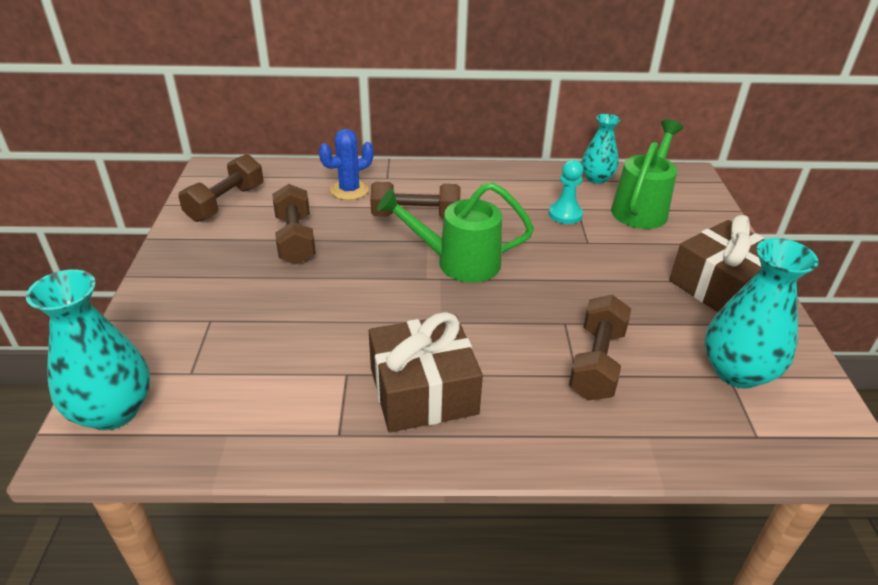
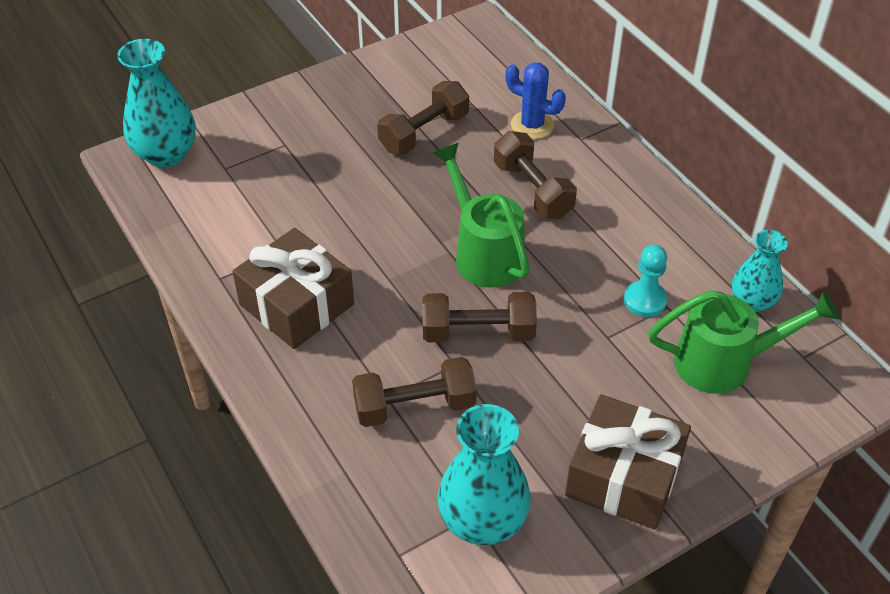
camera: 60 degrees right, 10 degrees up
brown dumbbell [178,154,263,222] -> brown dumbbell moved to [422,292,537,342]

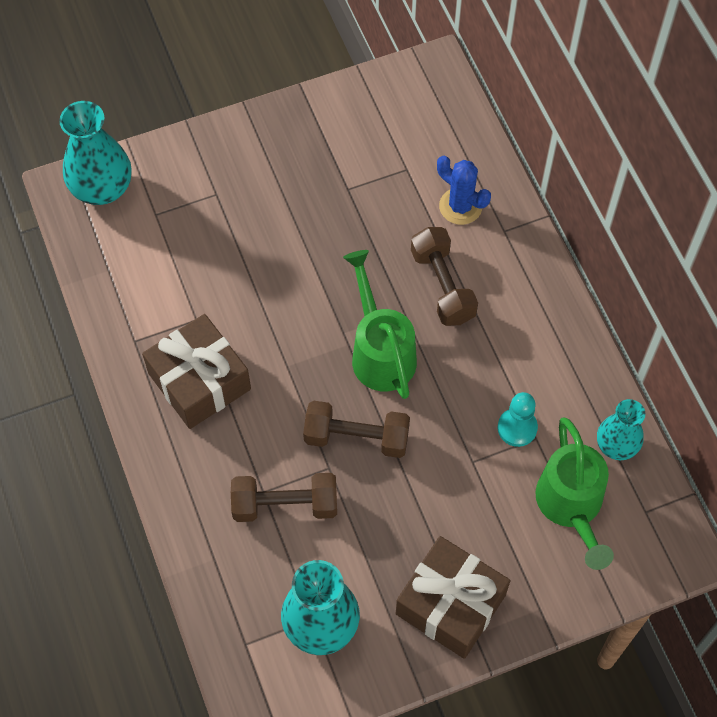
camera: 10 degrees right, 15 degrees up
brown dumbbell [377,81,469,154] -> none
green watering can [648,290,839,394] -> green watering can turned 75 degrees clockwise [535,418,614,570]

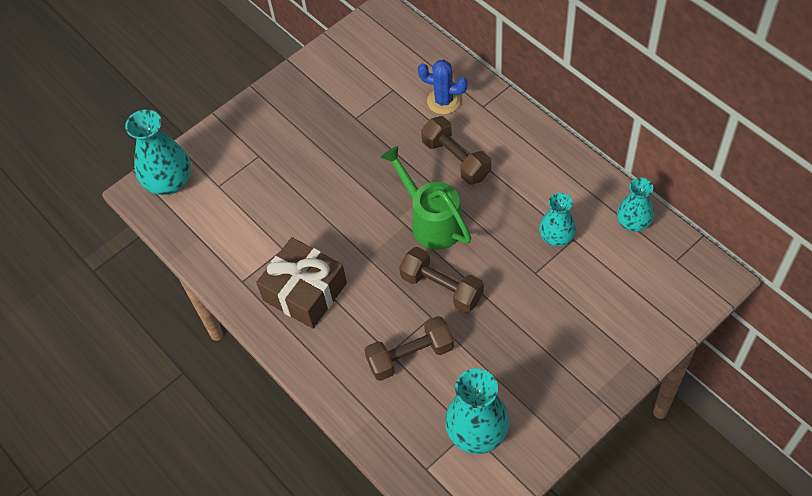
camera: 15 degrees left, 5 degrees down
brown dumbbell [303,401,410,458] -> brown dumbbell turned 45 degrees clockwise [399,247,484,313]
brown gift [396,536,510,659] -> none
turquoise pawn [498,392,538,447] -> turquoise vase [539,193,576,247]
green watering can [535,418,614,570] -> none

